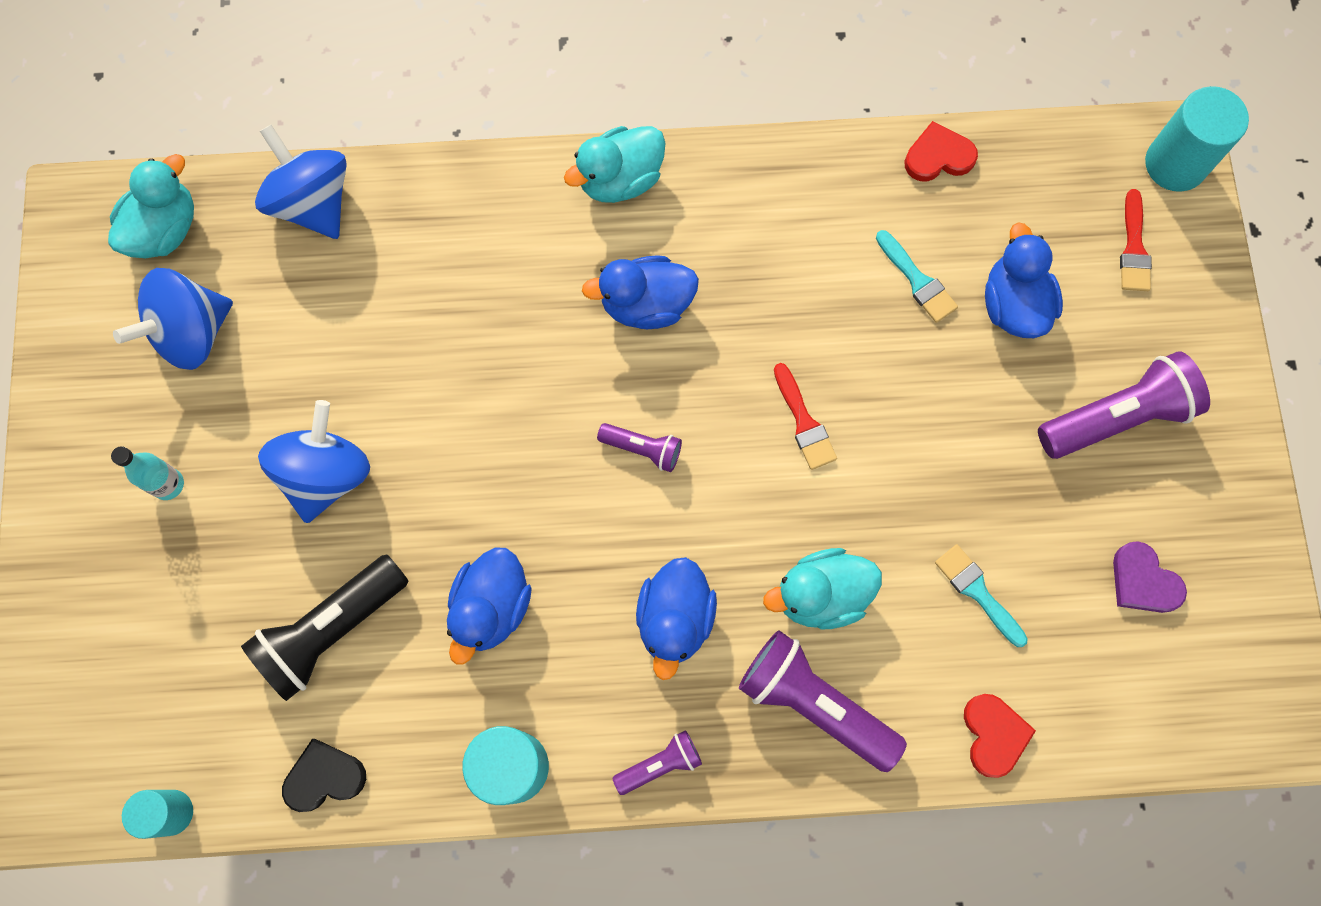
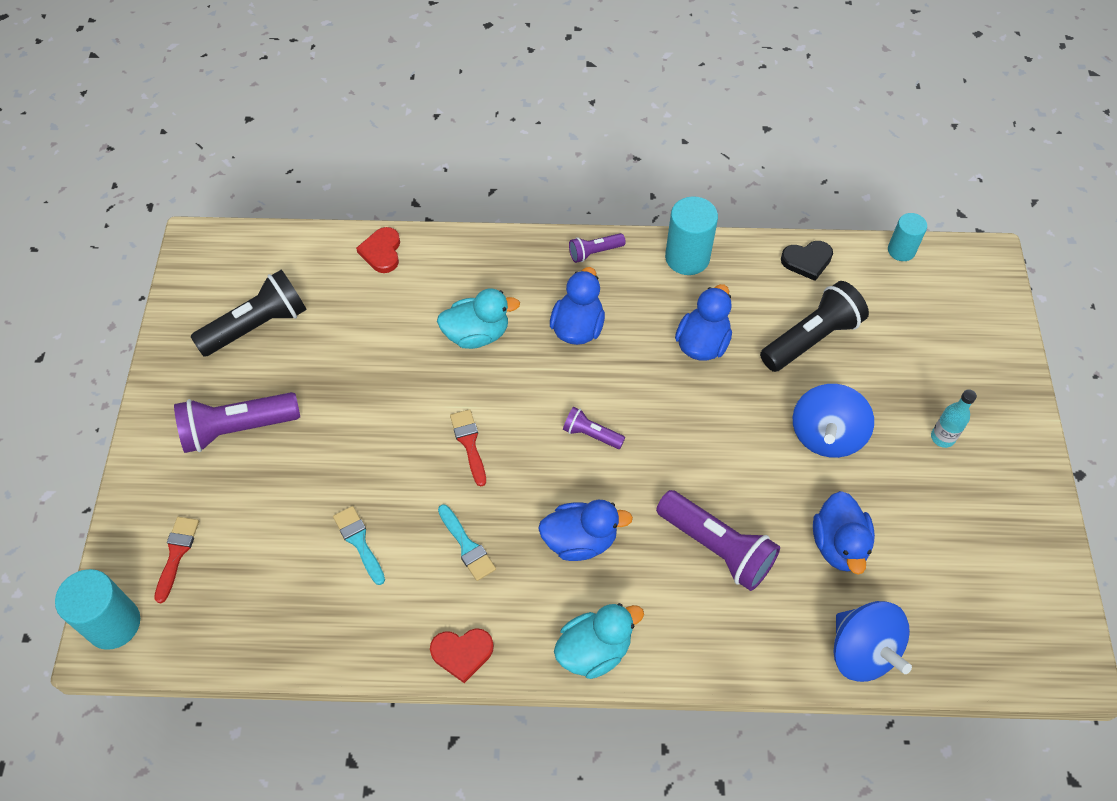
camera: 175 degrees left, 15 degrees down
turquoise duck [108,154,194,258] -> none
blue spinning top [113,268,233,370] -> none
purple flashlight [739,630,907,772] -> purple flashlight moved to [656,490,780,591]
red heart [905,121,978,182] -> red heart moved to [430,628,494,683]
turquoise brush [935,544,1028,647] -> turquoise brush moved to [438,504,496,581]
blue duck [985,222,1063,338] -> blue duck moved to [813,491,875,575]
purple heart [1113,541,1187,613] -> black flashlight [191,270,307,356]

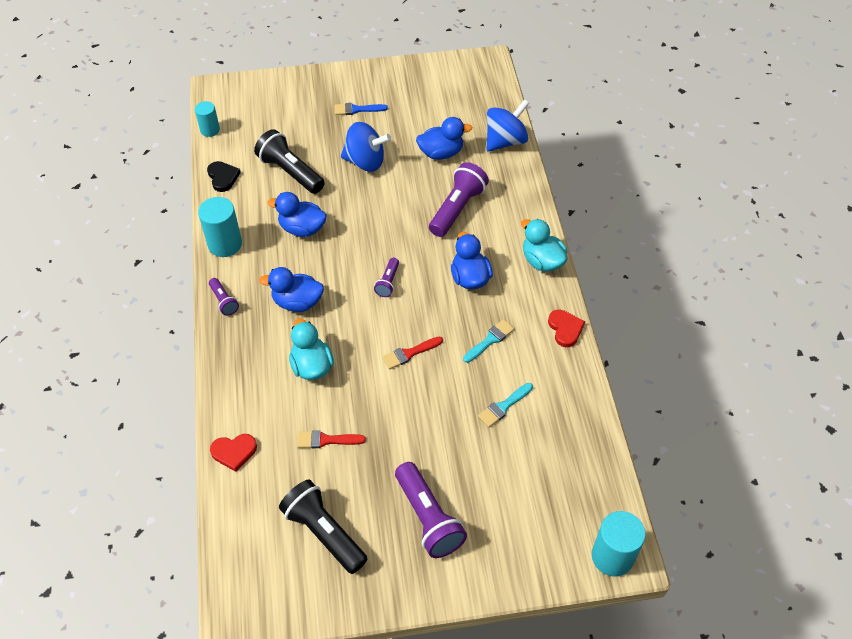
camera: 100 degrees left, 5 degrees down
red brush [154,517,199,603] -> red brush moved to [297,430,366,448]
turquoise bottle [931,389,977,448] -> blue brush [334,103,388,115]

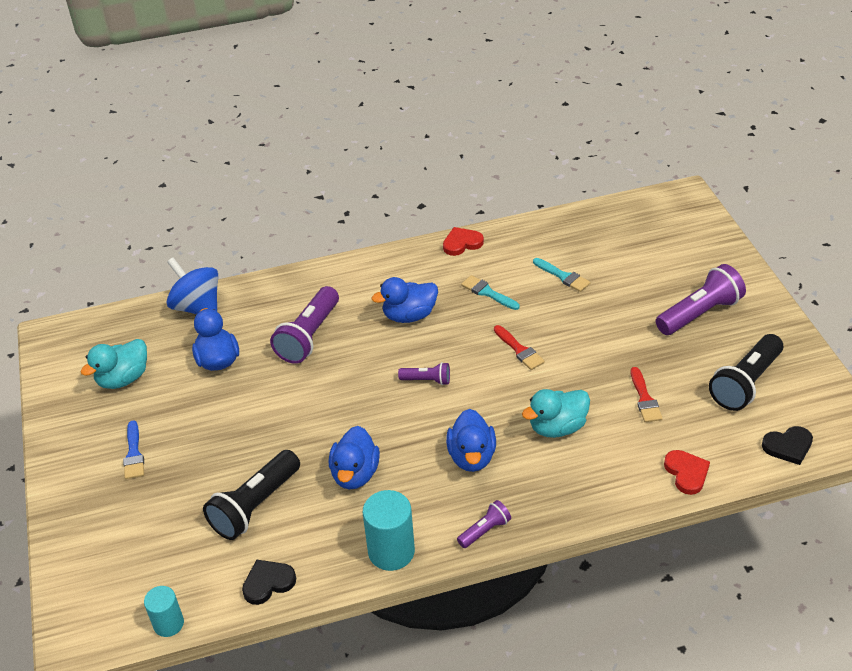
camera: 95 degrees left, 10 degrees down
blue spinning top [341,122,391,172] -> none
purple flashlight [429,162,489,237] -> purple flashlight turned 90 degrees counterclockwise [270,286,339,364]
turquoise duck [521,219,568,272] -> turquoise duck moved to [80,339,147,389]
turquoise cylinder [592,511,646,576] -> none
none -> black heart [762,426,813,465]

